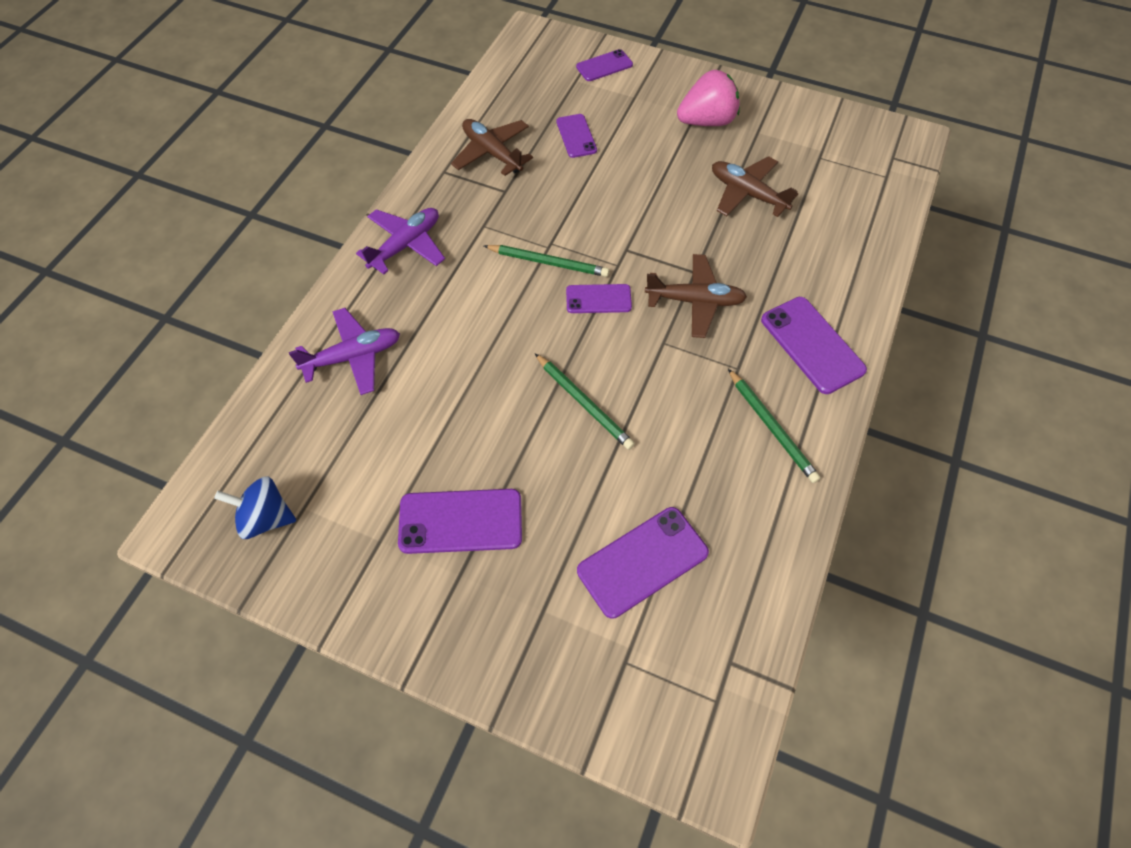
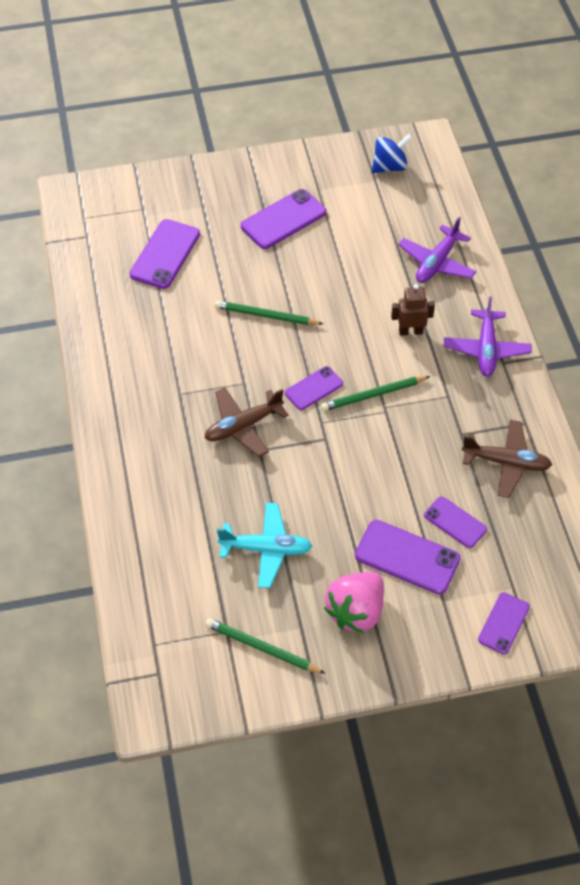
camera: 145 degrees right, 5 degrees down
brown plane [712,156,798,217] -> turquoise plane [217,503,312,588]
green pencil [728,369,821,483] -> green pencil moved to [205,618,326,674]
purple phone [761,297,867,394] -> purple phone moved to [355,520,460,594]
none -> brown robot [391,284,435,336]

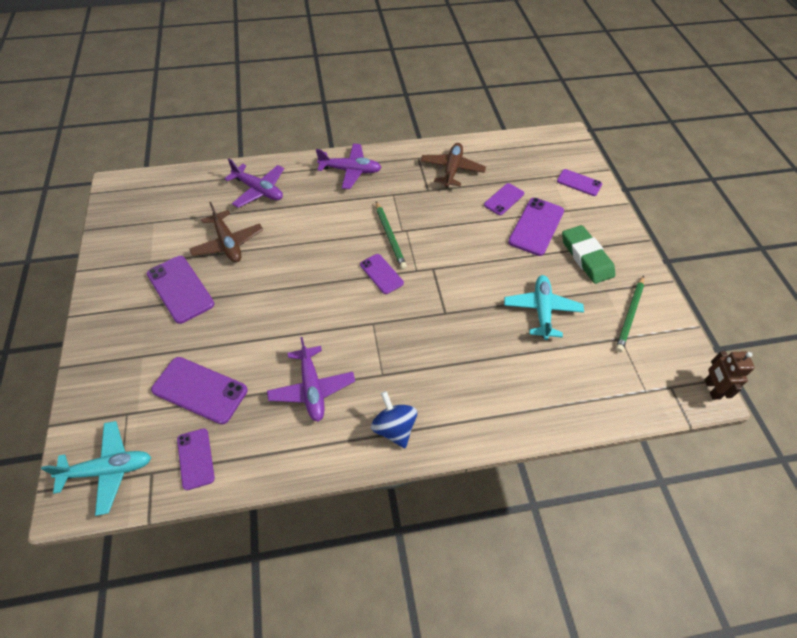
camera: 90 degrees left, 0 degrees up
brown plane [205,388,289,457] -> brown plane moved to [189,202,263,262]
green pencil [214,300,323,325] -> none
pink strawberry [324,572,384,633] -> green eraser [562,225,615,284]
blue spinning top [372,134,412,173] -> blue spinning top moved to [371,391,417,448]
brown robot [391,284,435,336] -> brown robot moved to [704,351,755,400]
none -> turquoise plane [41,421,151,516]
none -> purple phone [177,428,215,490]
none -> purple plane [267,337,355,422]

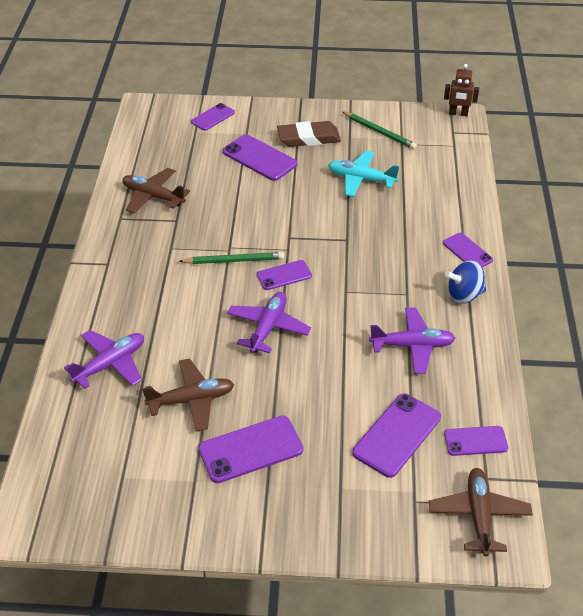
camera: 75 degrees left, 10 degrees down
turquoise plane [41,421,151,516] -> brown plane [429,468,533,556]
purple plane [316,143,382,189] -> purple plane moved to [227,292,311,353]
purple phone [484,183,524,215] -> purple phone moved to [443,233,493,267]
green eraser [562,225,615,284] -> brown eraser [277,121,341,147]

